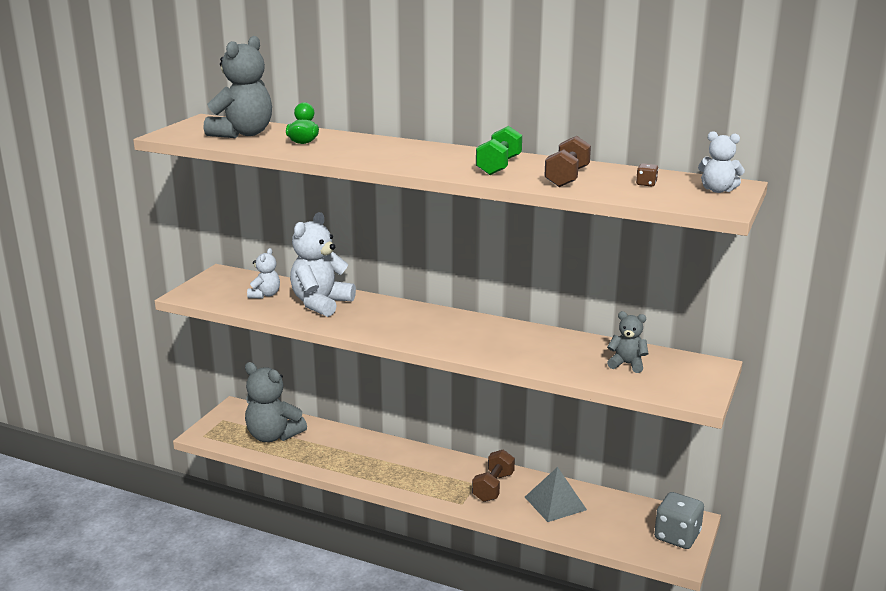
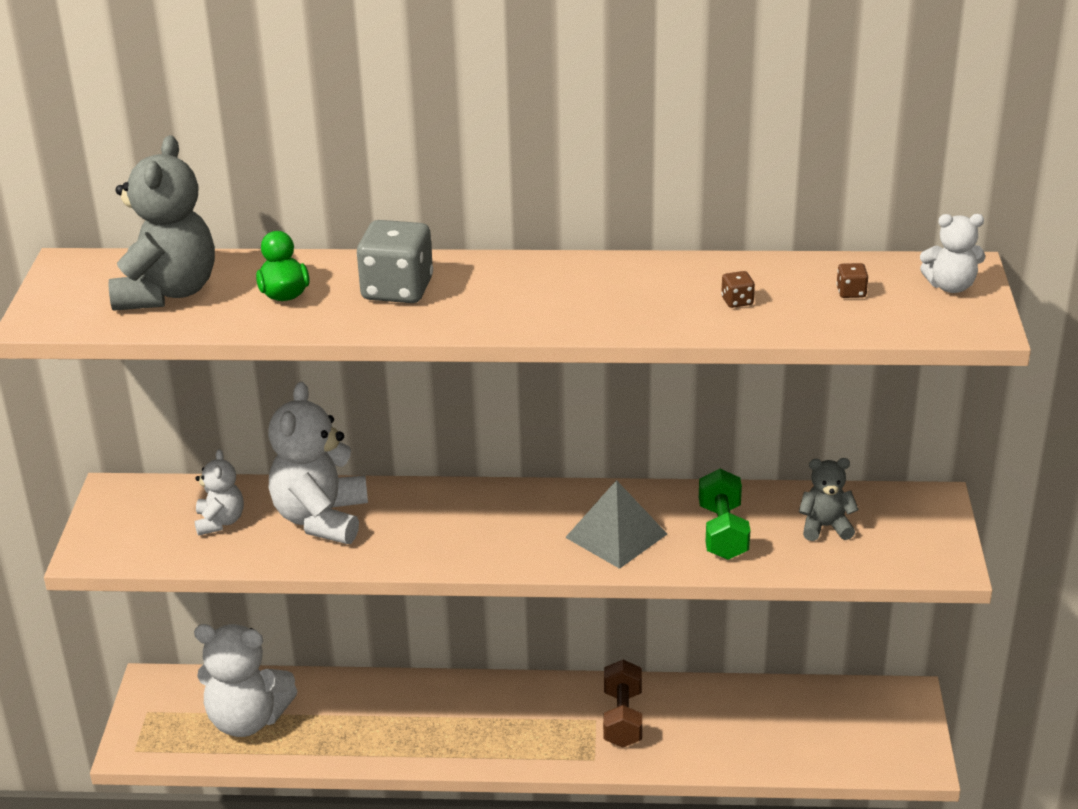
camera: 20 degrees left, 10 degrees up
grey teddy bear [245,362,307,442] -> white teddy bear [194,624,297,737]
green dumbbell [476,126,522,175] -> green dumbbell moved to [699,469,750,560]
grey pyramid [525,467,587,522] -> grey pyramid moved to [565,480,667,569]
brown dumbbell [544,136,591,187] -> brown dice [721,271,755,308]
grey dice [654,492,704,549] -> grey dice moved to [357,220,433,303]

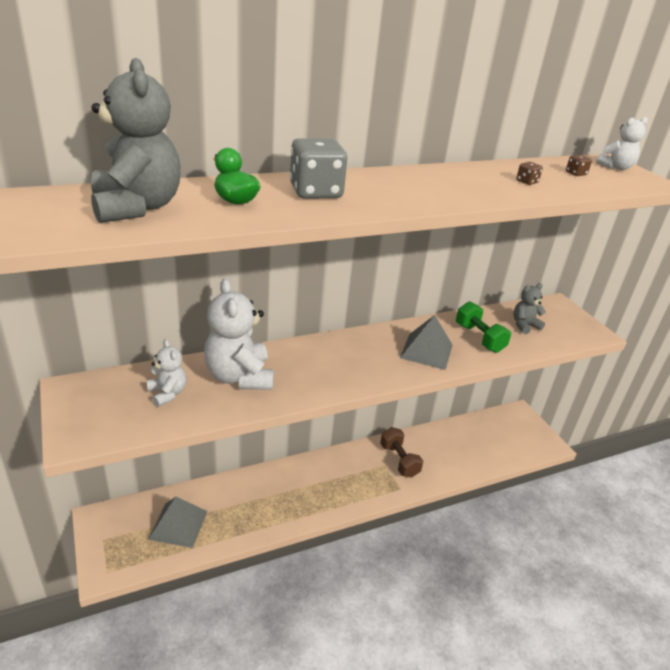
camera: 30 degrees left, 0 degrees up
white teddy bear [194,624,297,737] -> grey pyramid [148,497,207,548]

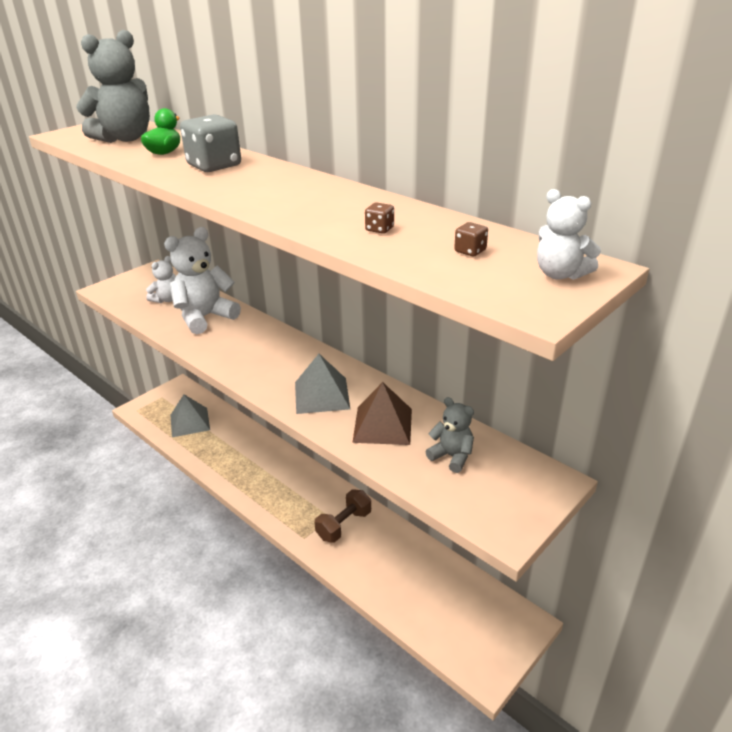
camera: 70 degrees right, 0 degrees up
green dumbbell [456,301,511,353] -> brown pyramid [352,382,412,445]

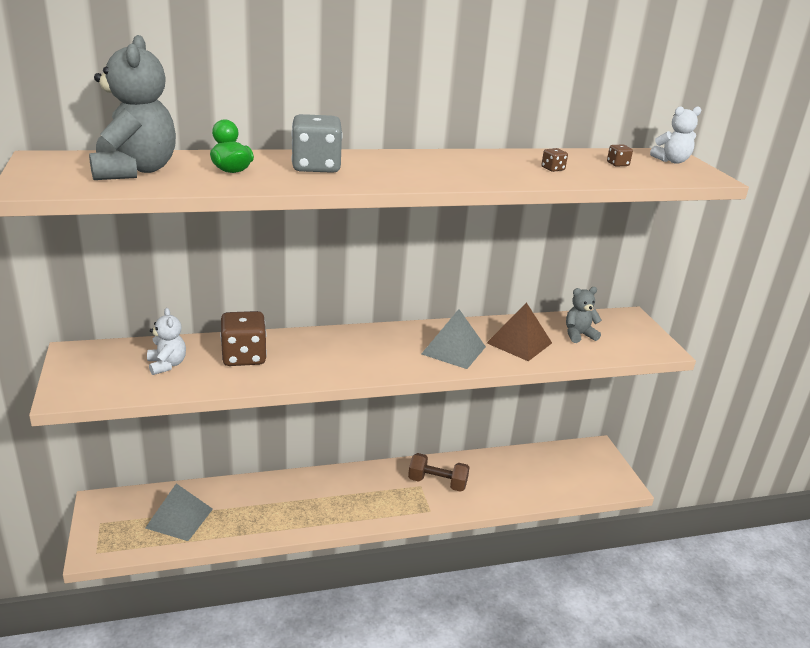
camera: 60 degrees left, 5 degrees down
white teddy bear [164,227,241,334] -> brown dice [220,311,267,366]
brown dumbbell [314,489,371,543] -> brown dumbbell turned 60 degrees counterclockwise [408,453,470,492]

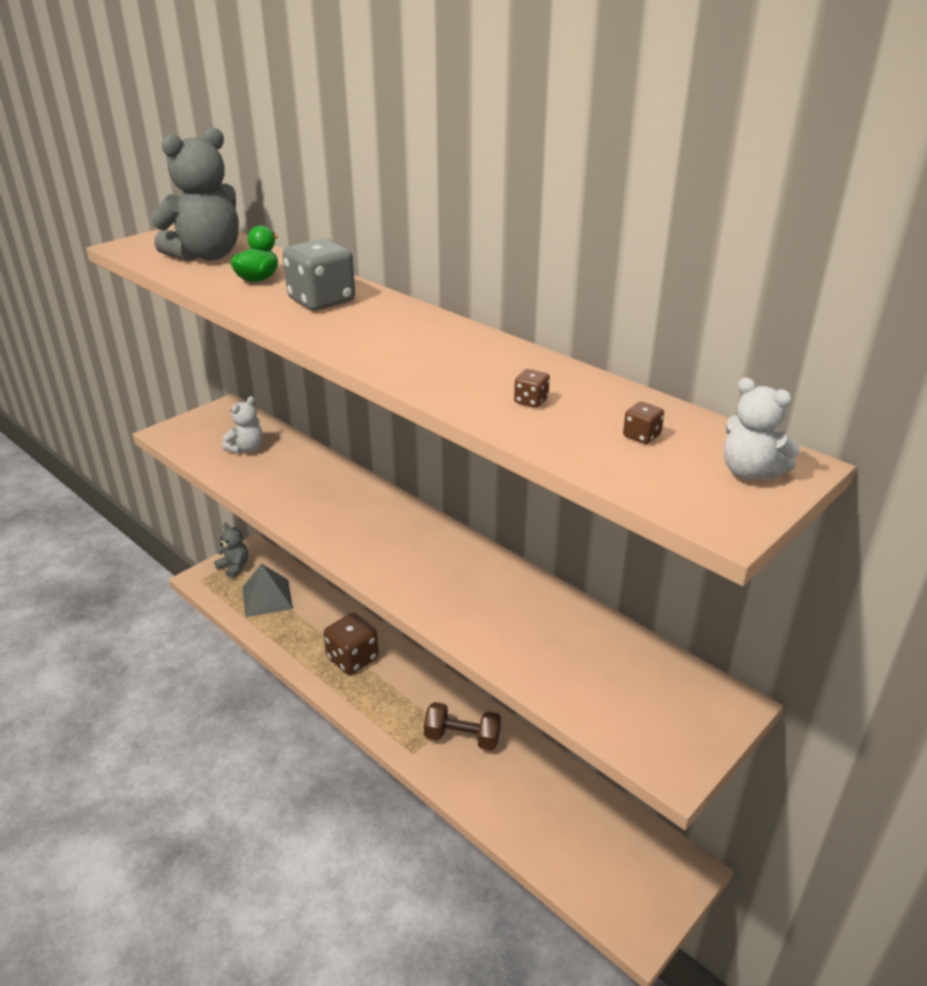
camera: 60 degrees right, 5 degrees up
brown dice [220,311,267,366] -> brown dice moved to [324,613,379,675]
brown dumbbell [408,453,470,492] -> brown dumbbell turned 60 degrees counterclockwise [424,702,501,751]
grey pyramid [422,309,486,369] -> none
brown pyramid [487,302,552,361] -> none
grey teddy bear [566,287,602,343] -> grey teddy bear moved to [214,523,248,578]

